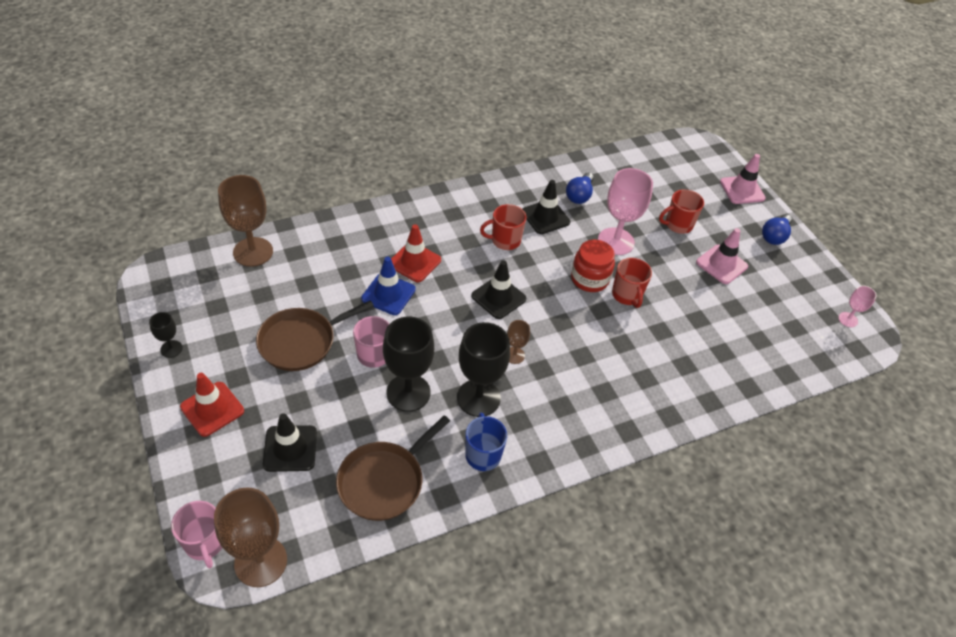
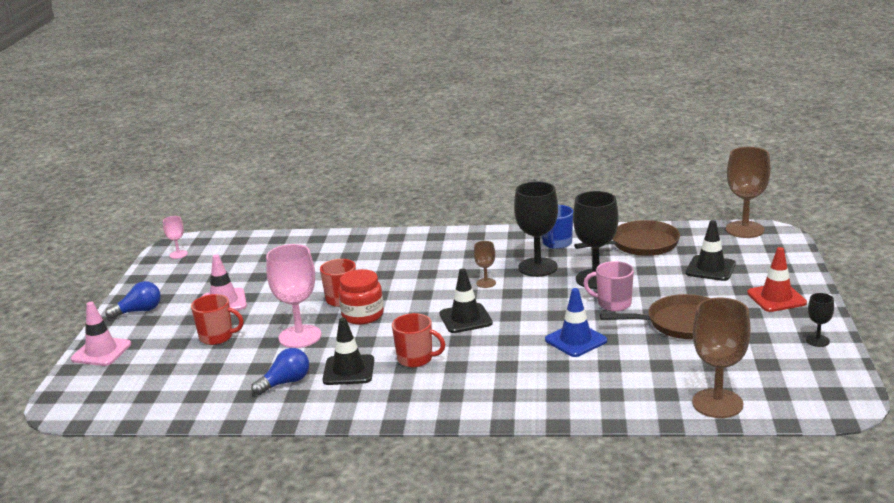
camera: 145 degrees left, 25 degrees down
pink mug [171,501,222,568] -> none
red traffic cone [391,224,441,282] -> none

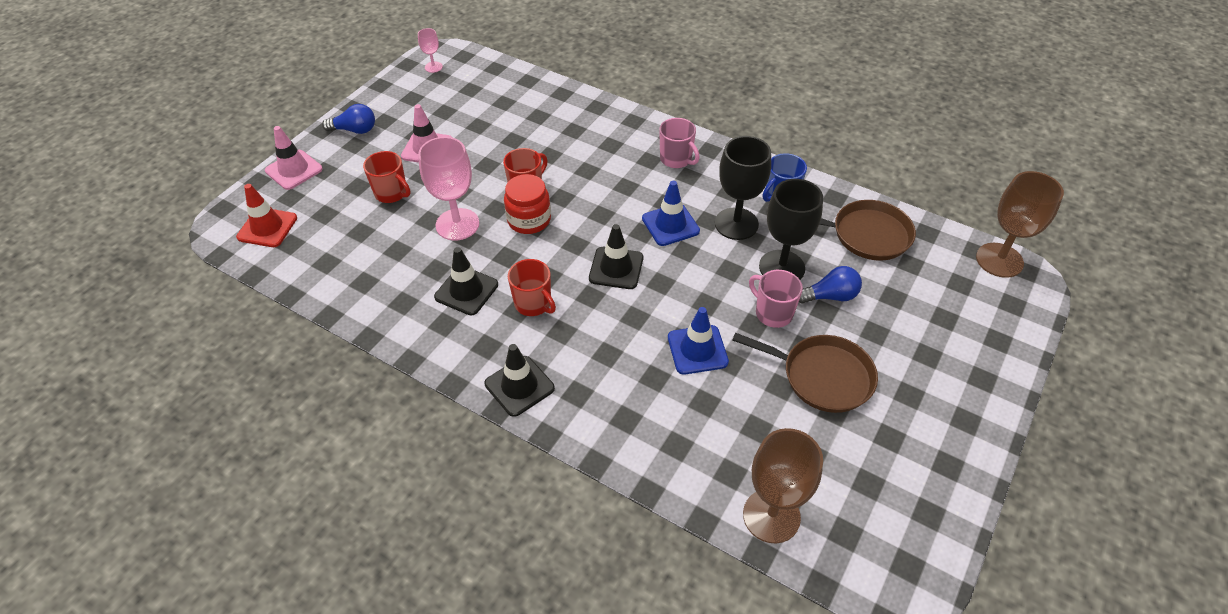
camera: 25 degrees right, 25 degrees up
blue light bulb [251,348,309,395] -> blue light bulb moved to [799,266,862,304]
brown goblet [474,241,496,288] -> blue traffic cone [642,181,700,246]
black traffic cone [686,220,736,281] -> black traffic cone moved to [485,344,555,417]
red traffic cone [747,247,807,312] -> red traffic cone moved to [236,184,297,247]
black goblet [806,293,834,347] -> none
none -> pink mug [659,118,700,168]

